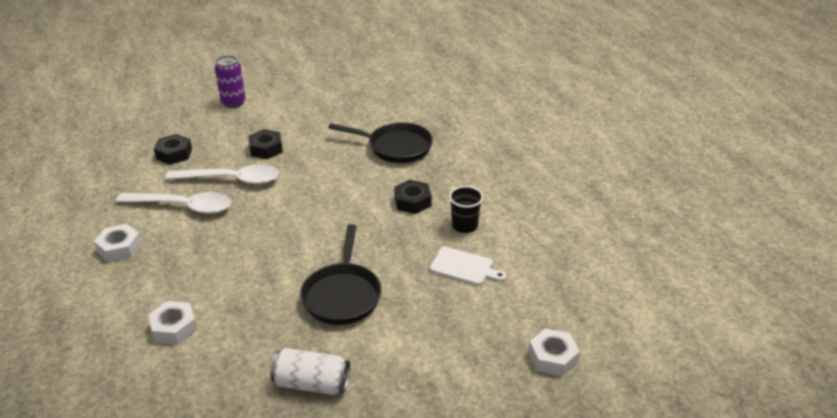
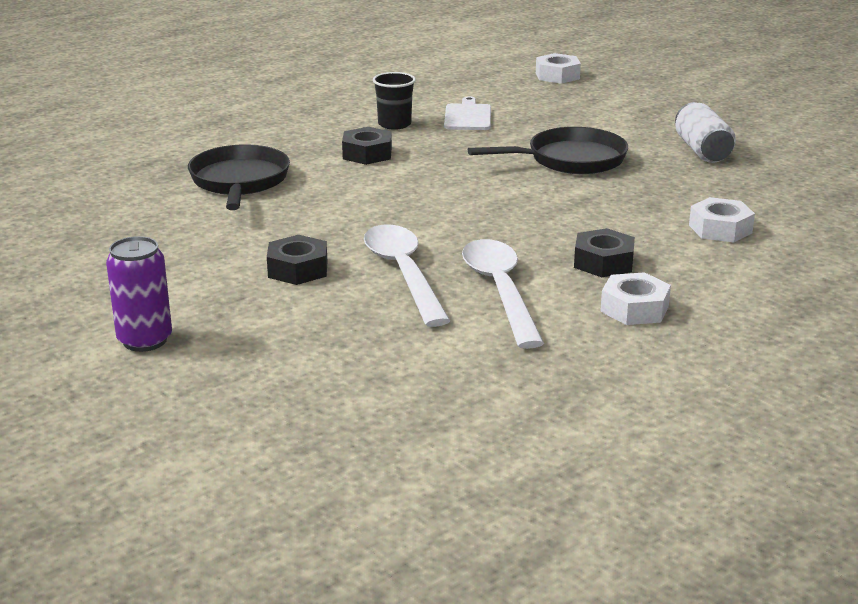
camera: 110 degrees left, 10 degrees down
black nut [154,134,192,165] -> black nut moved to [574,228,635,277]

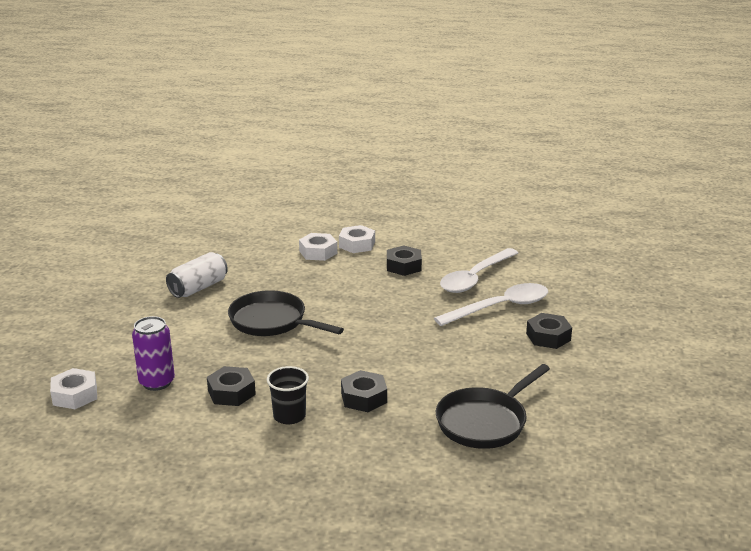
camera: 130 degrees left, 0 degrees up
purple can [106,236,172,352] -> purple can moved to [132,316,175,391]
white spoon [364,224,450,327] -> white spoon turned 150 degrees counterclockwise [434,283,548,326]
white cutting board [444,96,491,130] -> black nut [207,366,256,406]
white nut [600,272,671,325] -> white nut moved to [339,225,375,253]

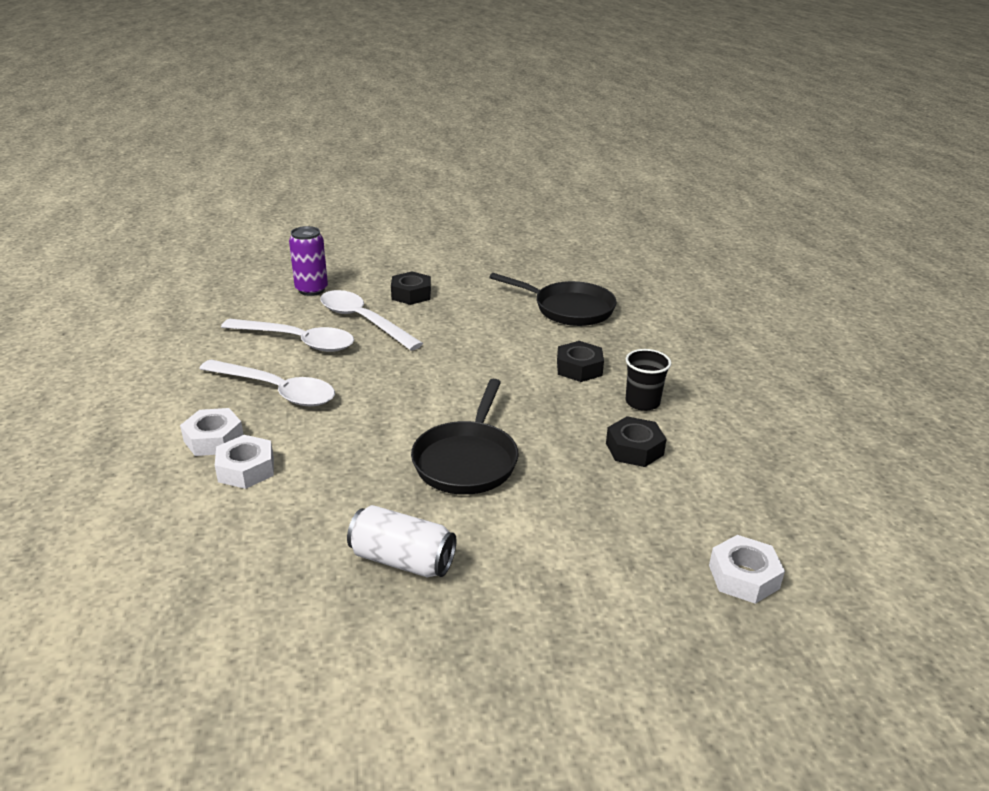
camera: 110 degrees left, 5 degrees up
purple can [132,316,175,391] -> purple can moved to [289,226,328,296]
black nut [387,245,422,276] -> white spoon [199,360,335,406]

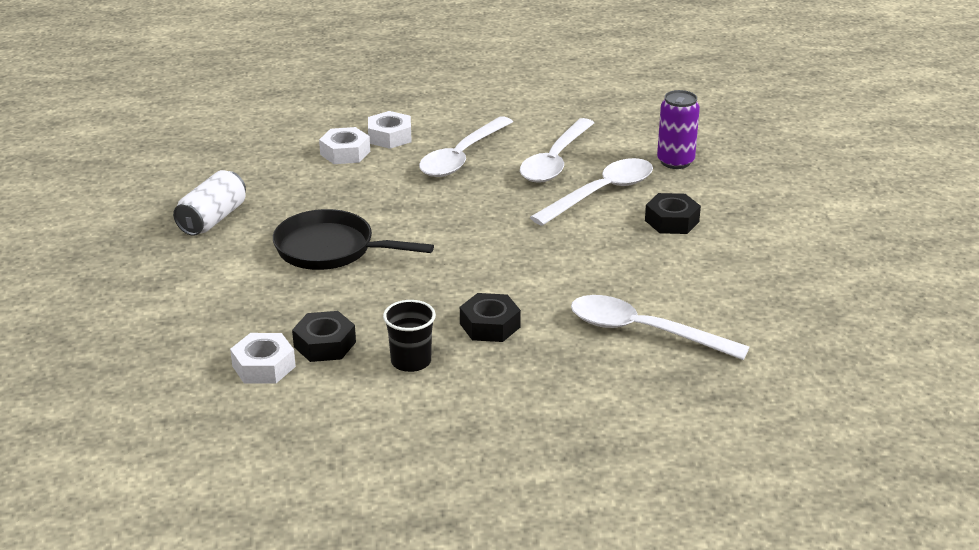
camera: 95 degrees right, 0 degrees up
black pan [489,273,617,326] -> white spoon [571,295,749,360]
white nut [709,535,785,604] -> white nut moved to [230,333,296,384]

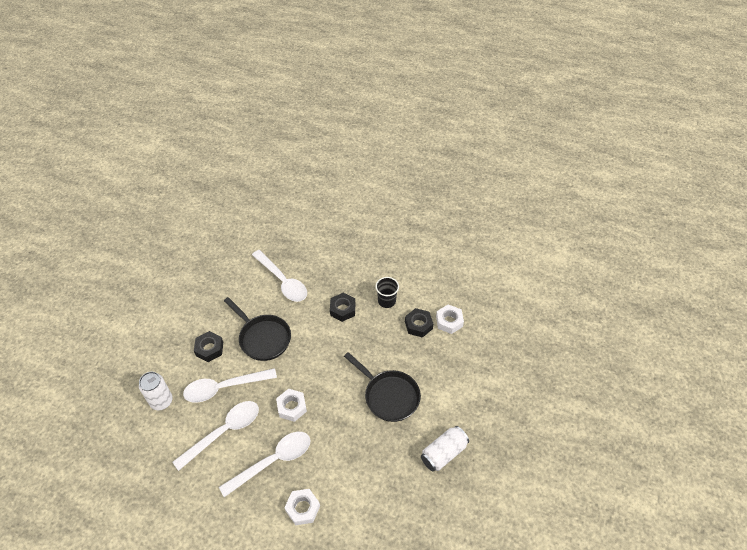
camera: 155 degrees left, 20 degrees up
white nut [319,127,370,164] -> white nut moved to [276,389,307,422]
purple can [657,90,700,169] -> white can [139,372,173,410]
none -> black pan [224,297,291,361]

